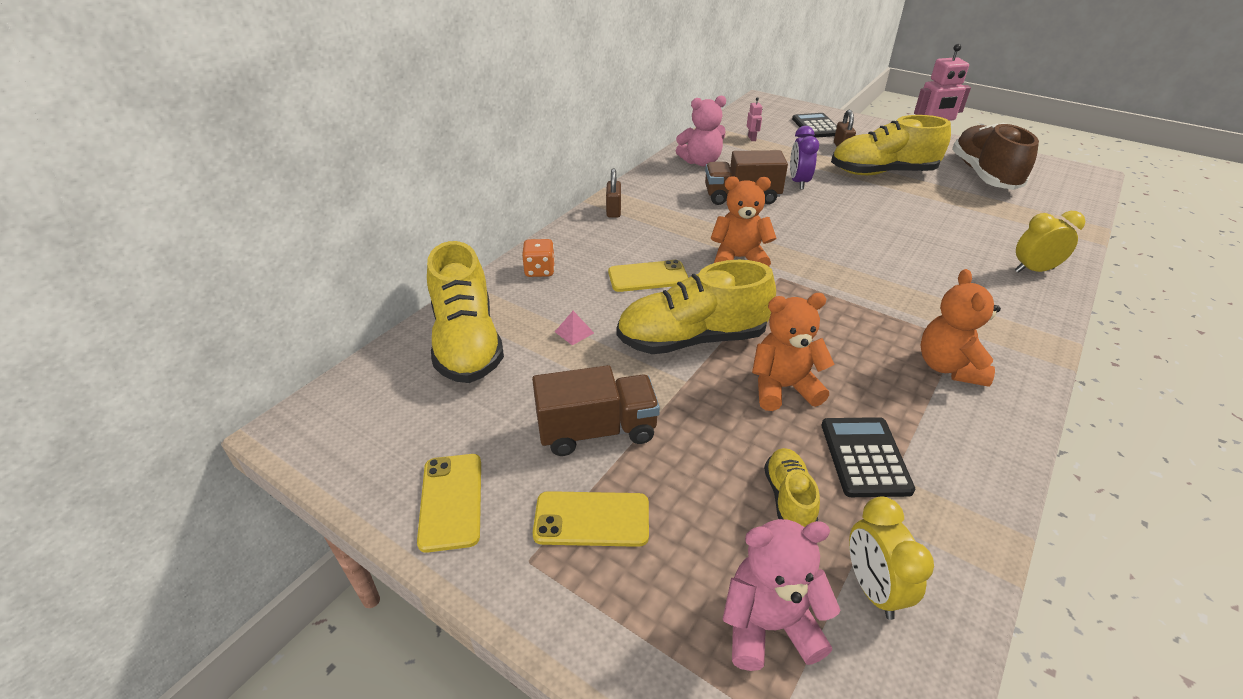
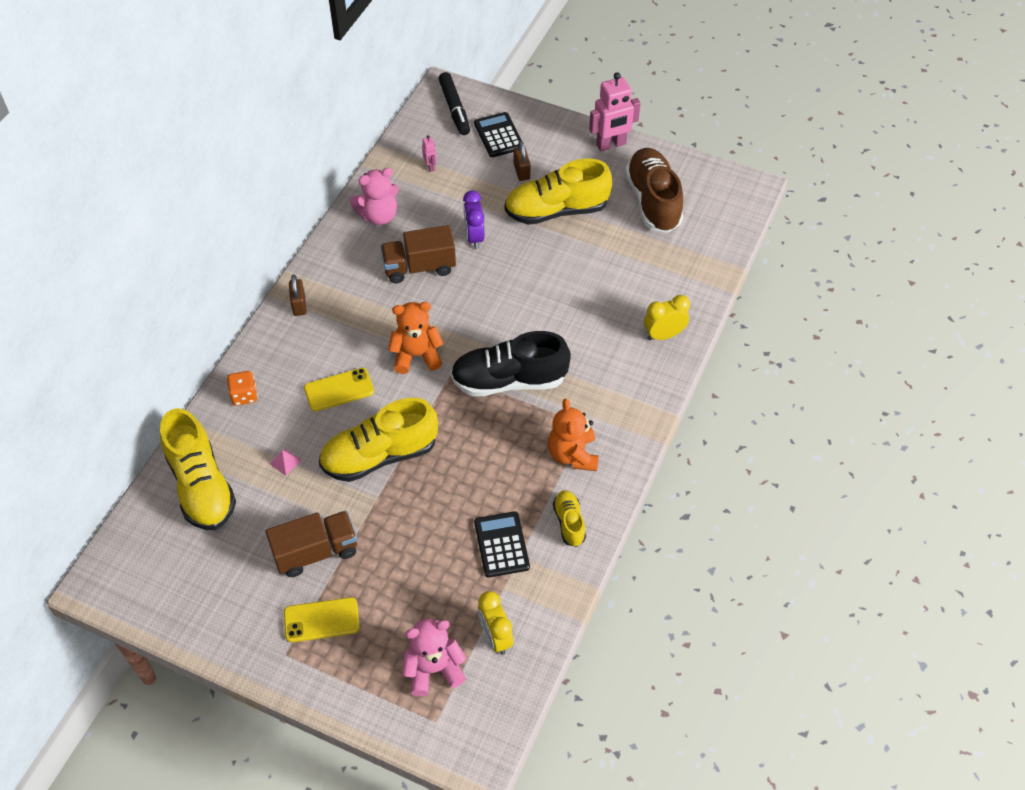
camera: 10 degrees left, 15 degrees up
yellow phone [417,454,481,553] -> none
orange teddy bear [752,293,834,411] -> none
yellow shoe [764,448,820,527] -> yellow shoe moved to [553,490,586,547]
none -> black marker [439,72,470,135]
none -> black shoe [450,331,571,397]

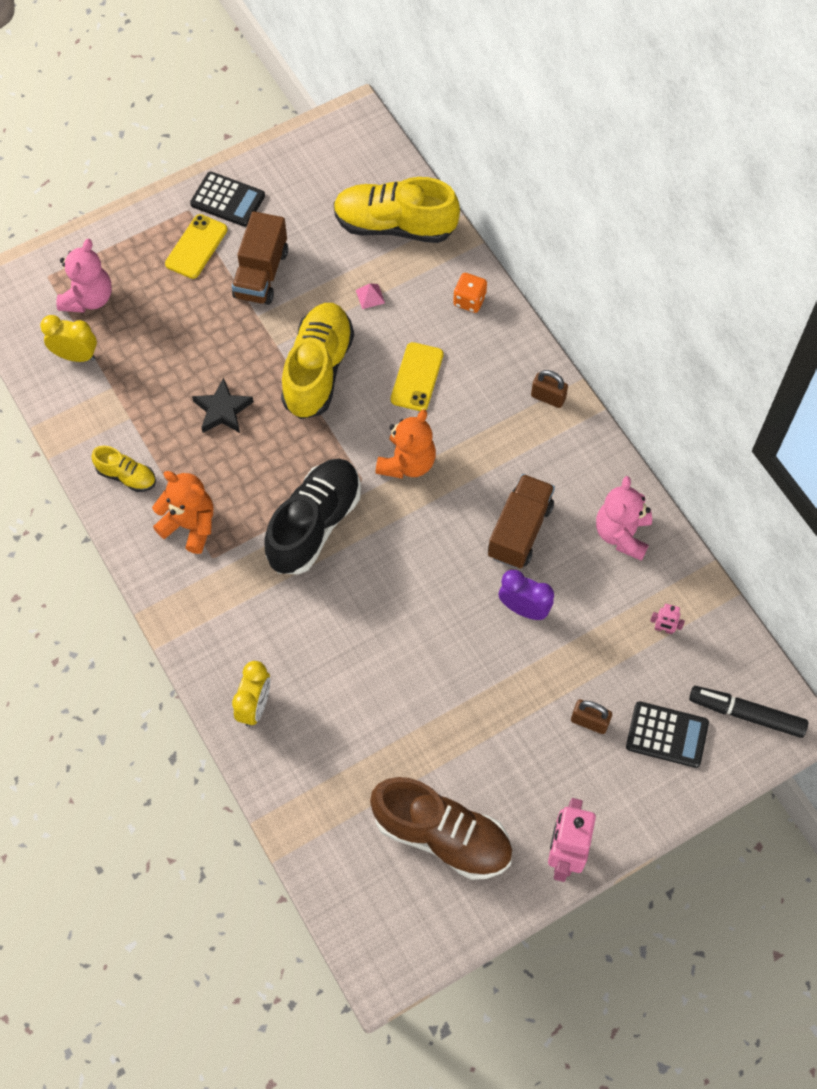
camera: 125 degrees right, 10 degrees up
black calculator [474,511,530,578] -> black calculator moved to [190,172,265,227]
yellow shoe [504,158,612,225] -> none
none -> black star [192,377,253,433]

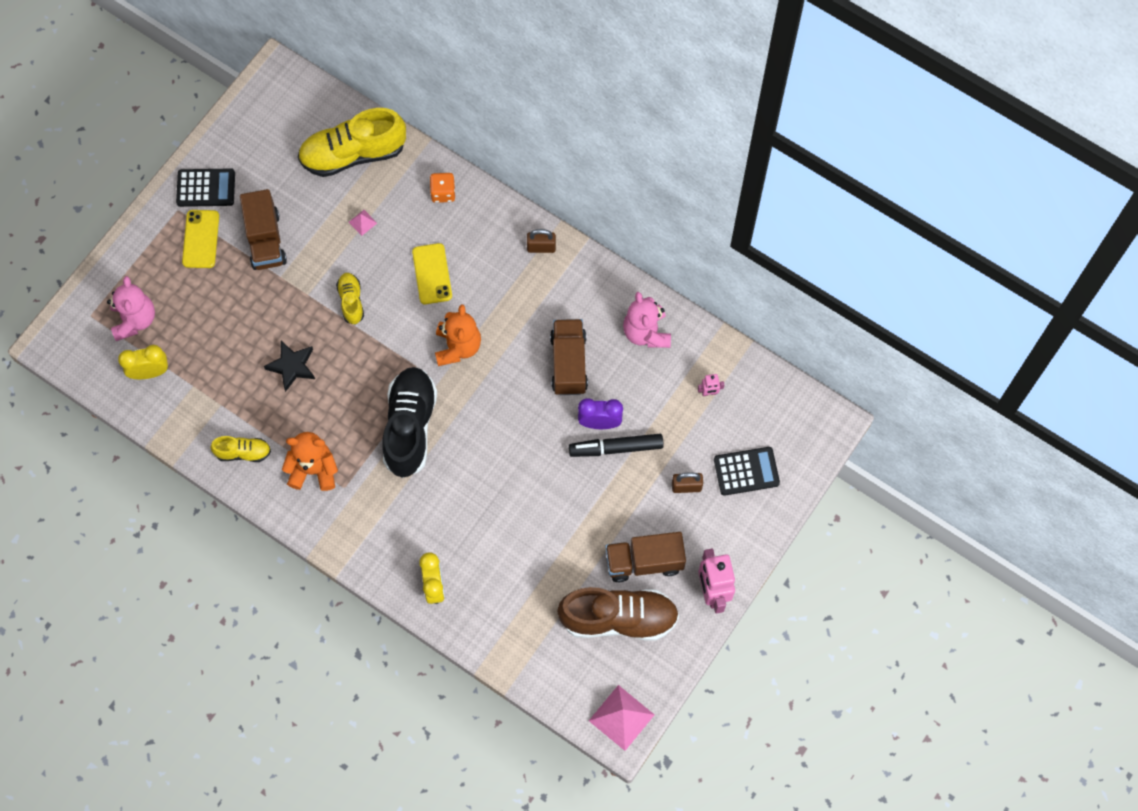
camera: 25 degrees left, 5 degrees up
yellow shoe [281,303,354,419] -> yellow shoe [336,273,364,325], size x0.50
black marker [689,686,808,738] -> black marker moved to [569,434,664,457]
none -> pink pyramid [589,685,654,751]
none -> brown truck [605,532,686,582]

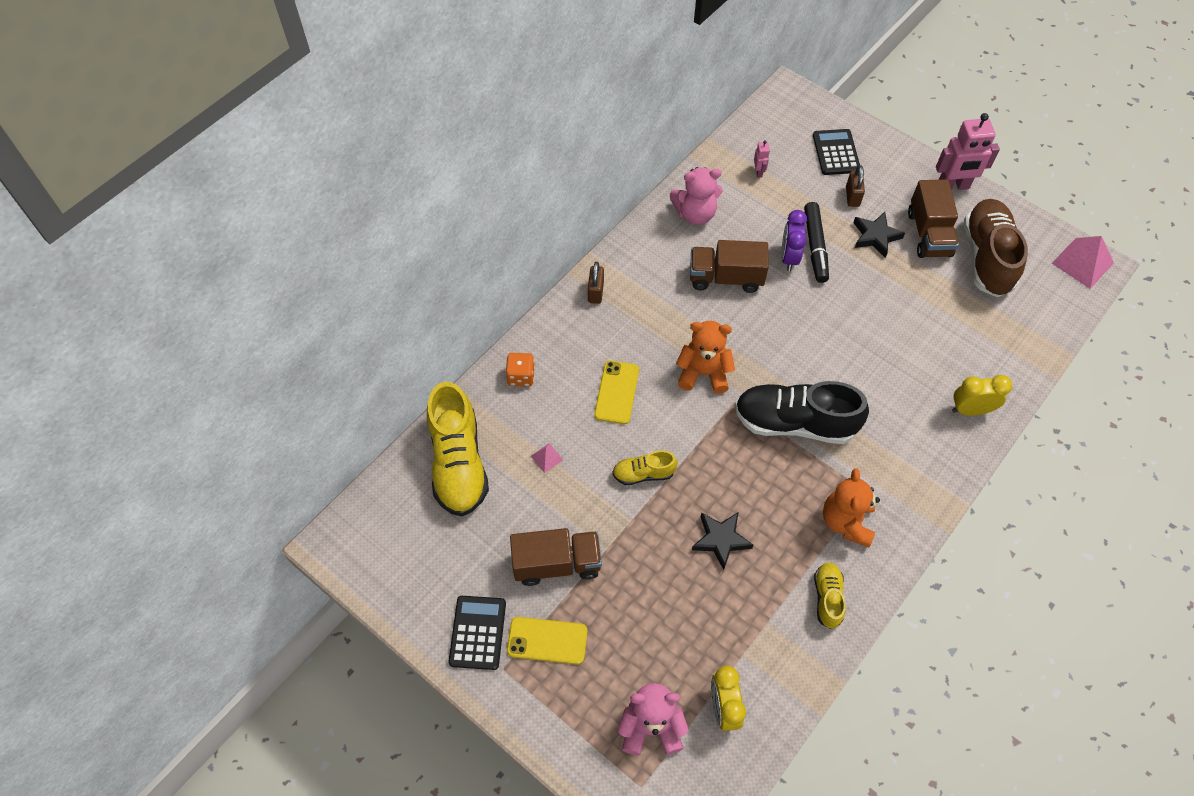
camera: 85 degrees left, 10 degrees down
yellow phone [412,243,452,304] -> yellow phone turned 75 degrees counterclockwise [594,361,639,424]
none -> black star [853,212,905,258]

